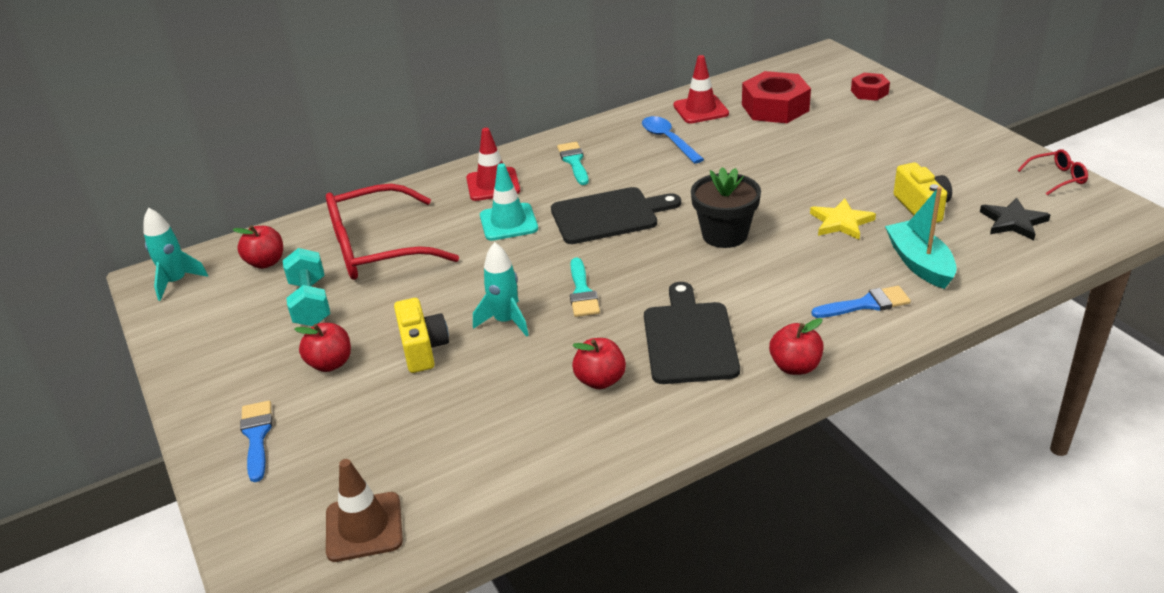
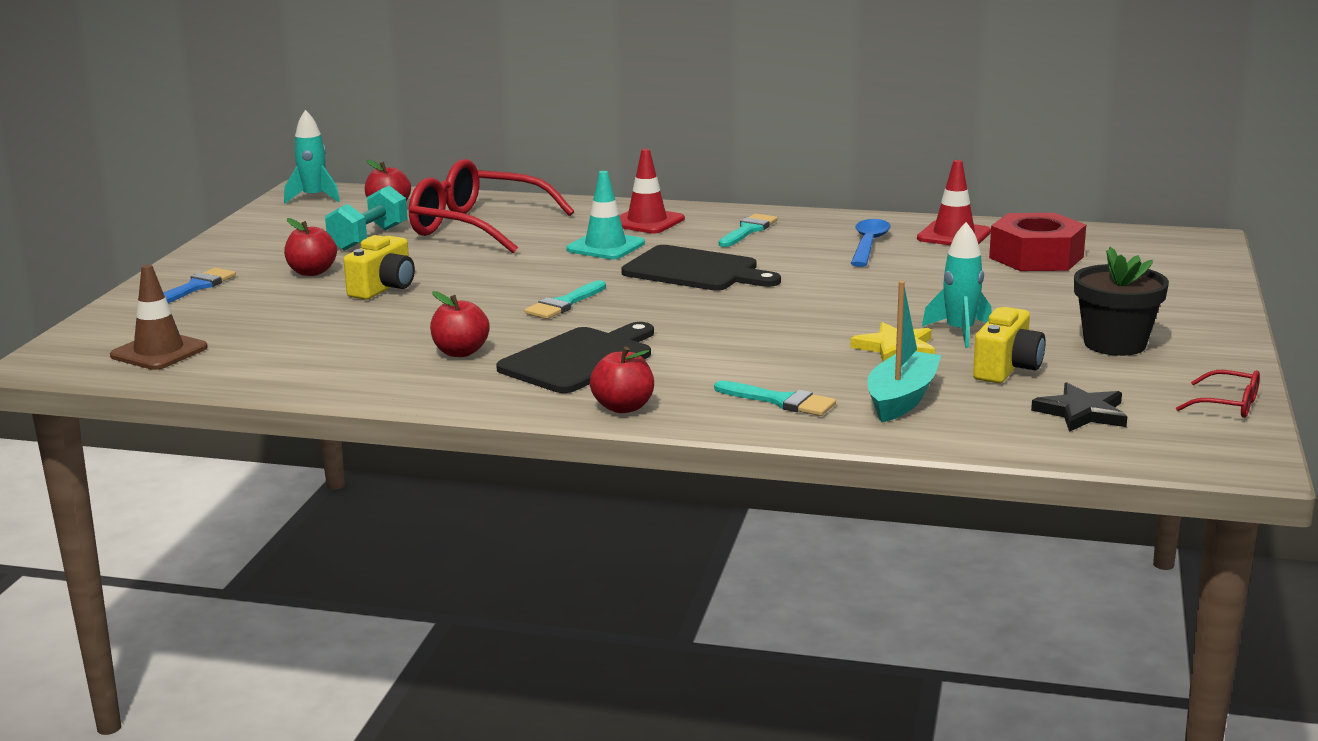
camera: 40 degrees right, 15 degrees down
turquoise rocket [473,242,529,337] -> turquoise rocket moved to [922,222,992,348]
black flower pot [691,167,761,248] -> black flower pot moved to [1074,247,1169,356]
blue brush [811,286,911,318] -> turquoise brush [714,380,836,416]
red nut [851,73,890,101] -> none

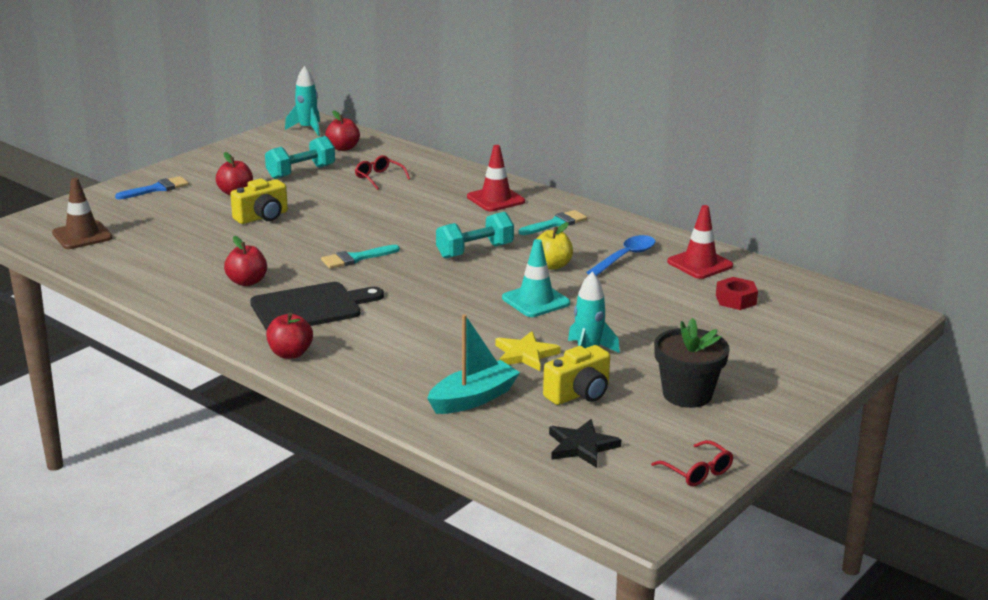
camera: 25 degrees right, 5 degrees up
red glasses [409,159,574,254] -> red glasses [355,155,410,190], size x0.42
turquoise traffic cone [566,171,645,259] -> turquoise traffic cone moved to [502,239,570,317]
black cutting board [621,245,781,291] -> turquoise dumbbell [436,212,514,259]
turquoise brush [714,380,836,416] -> none
red nut [989,213,1086,271] -> red nut [716,277,758,310], size x0.55
none -> yellow apple [537,222,573,270]

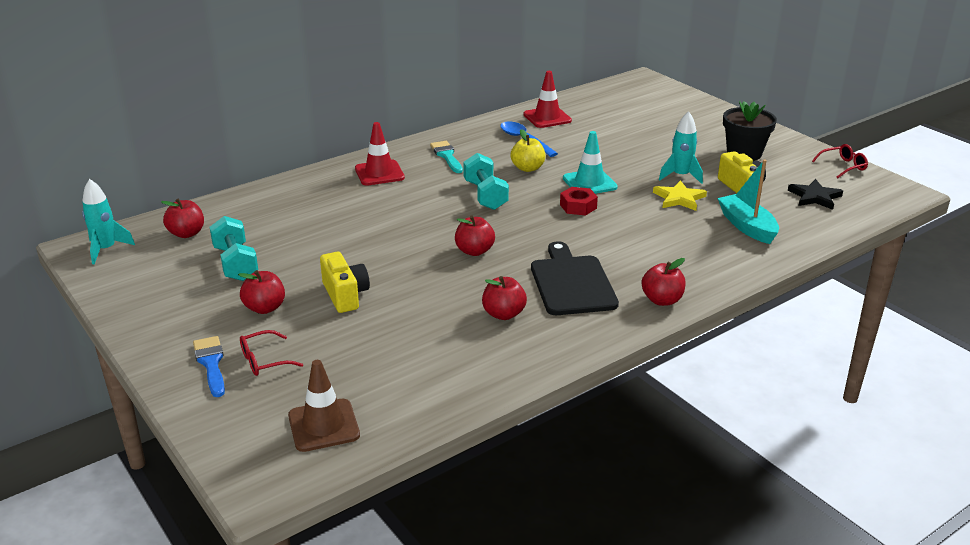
camera: 75 degrees left, 5 degrees up
turquoise brush [321,245,400,269] -> red apple [455,215,495,256]
red glasses [355,155,410,190] -> red glasses moved to [240,330,303,376]
red nut [716,277,758,310] -> red nut moved to [560,187,598,216]

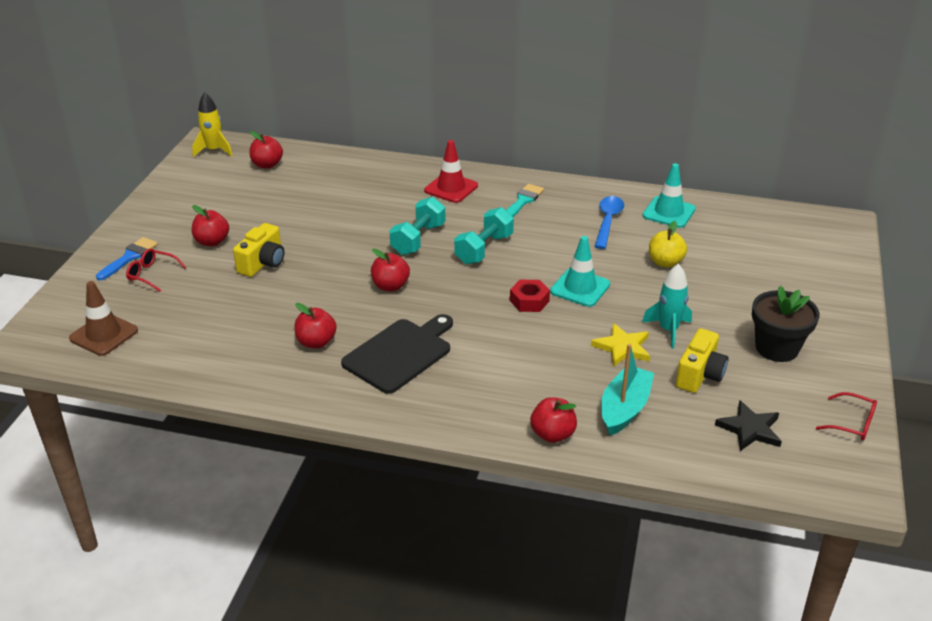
camera: 50 degrees right, 5 degrees up
turquoise rocket [82,179,135,264] -> yellow rocket [192,92,232,157]
turquoise dumbbell [210,216,258,281] -> turquoise dumbbell moved to [389,197,445,255]
yellow apple [511,129,546,172] -> yellow apple moved to [649,221,687,268]
red traffic cone [523,71,572,128] -> turquoise traffic cone [642,163,696,228]
red apple [641,258,686,306] -> red apple moved to [530,397,577,443]

